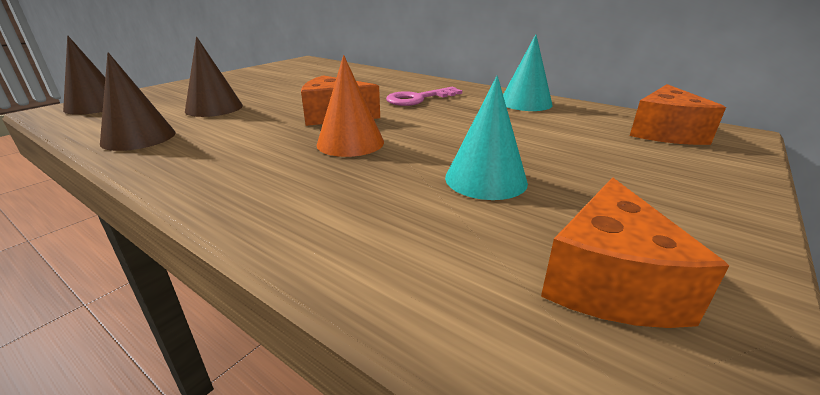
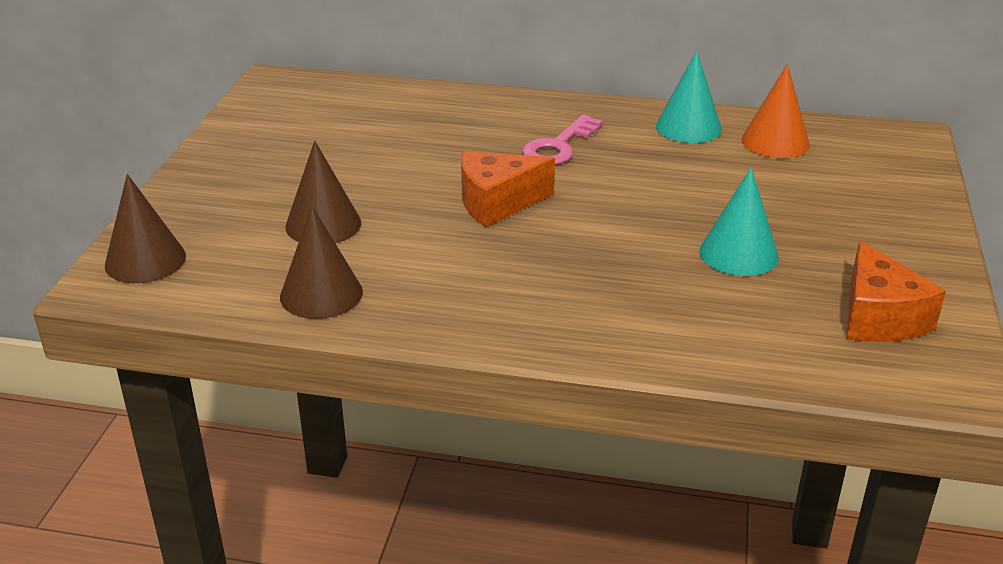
camera: 25 degrees left, 5 degrees up
orange cone [317,55,384,157] -> orange cone moved to [742,64,810,158]
orange cheese [630,84,726,145] -> none

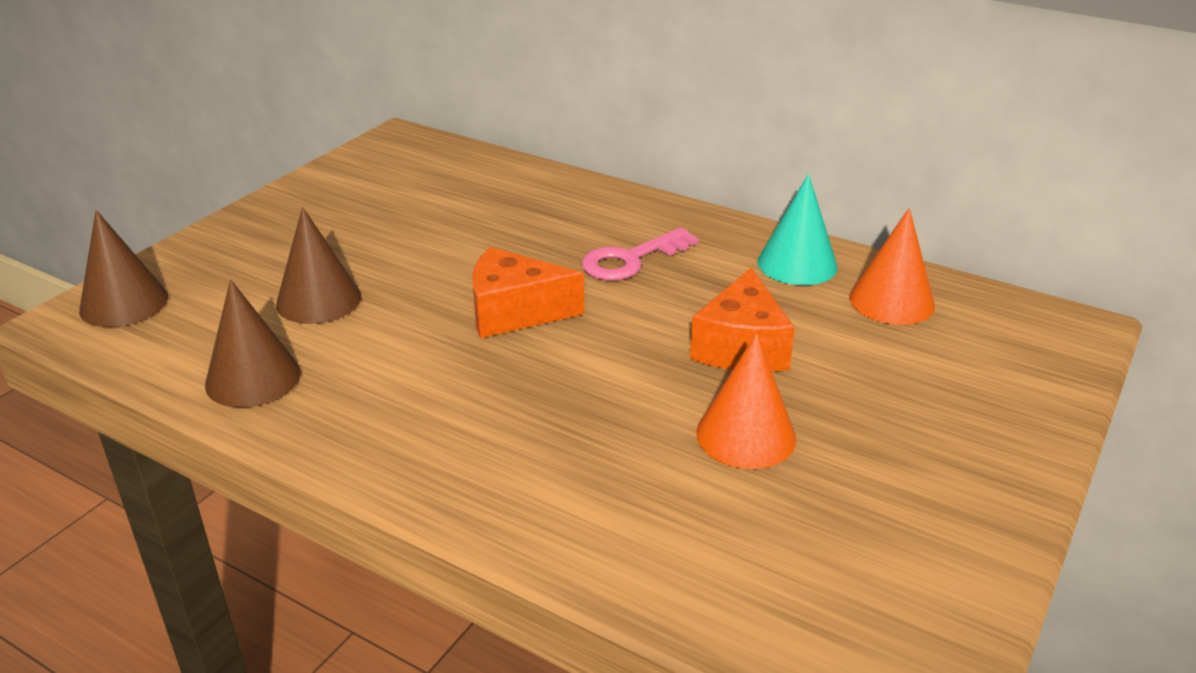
camera: 20 degrees right, 0 degrees up
turquoise cone [700,168,779,276] -> orange cone [696,333,796,469]
orange cheese [846,241,946,342] -> orange cheese moved to [690,267,795,372]

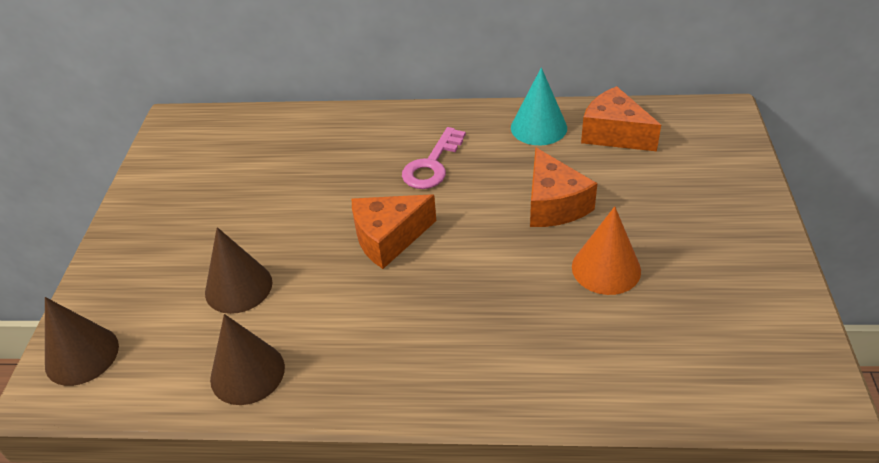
camera: 25 degrees left, 10 degrees up
orange cone [849,208,935,325] -> orange cheese [581,86,661,151]

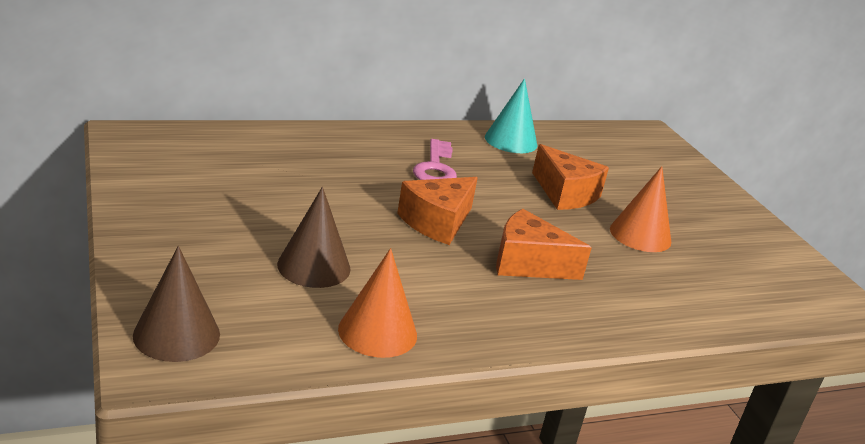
camera: 30 degrees left, 15 degrees down
brown cone [210,314,285,405] -> orange cone [338,248,417,358]
orange cheese [581,86,661,151] -> orange cheese moved to [496,209,592,280]

